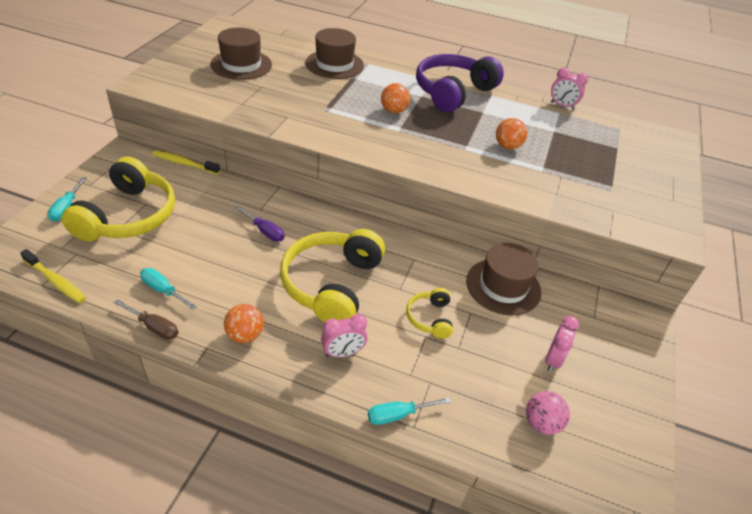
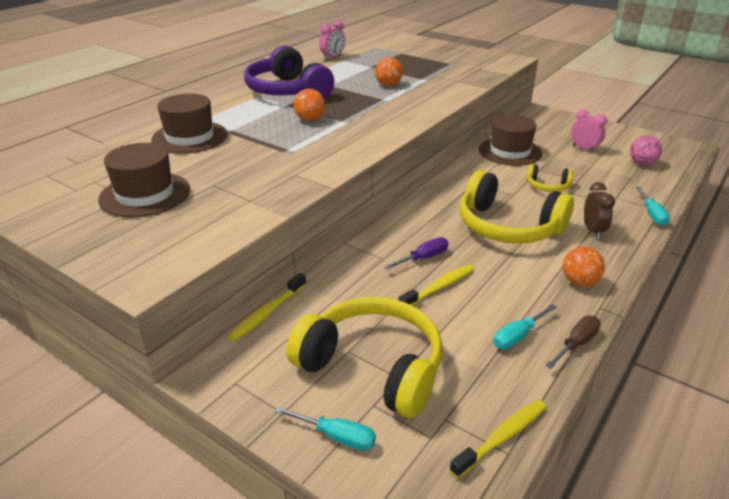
camera: 70 degrees left, 10 degrees down
pink clock [321,314,367,357] -> brown clock [584,182,615,239]
none -> yellow toothbrush [398,264,475,306]

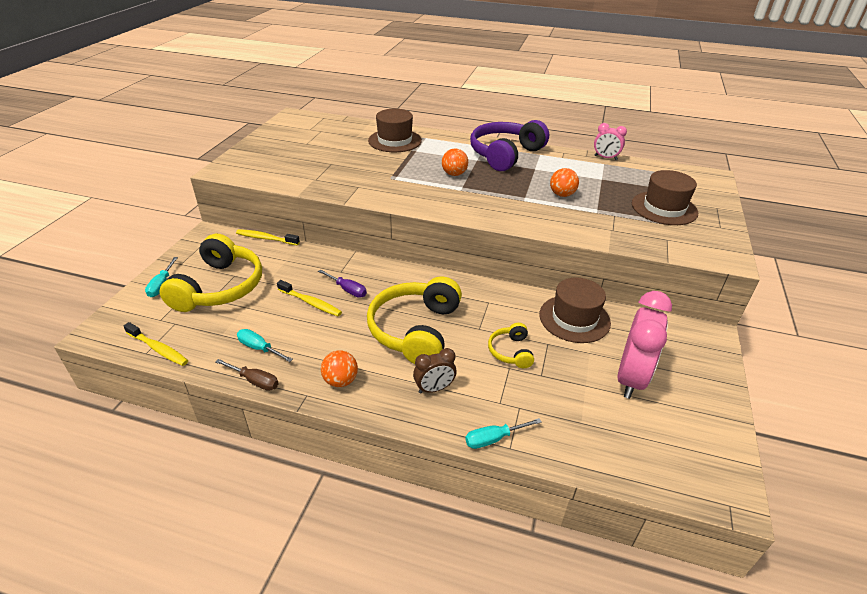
camera: 70 degrees right, 5 degrees up
brown hat [98,143,190,217] -> brown hat moved to [632,170,698,225]
pink clock [571,109,607,152] -> pink clock [617,291,672,399], size x1.90
pink ball [630,135,662,165] -> none

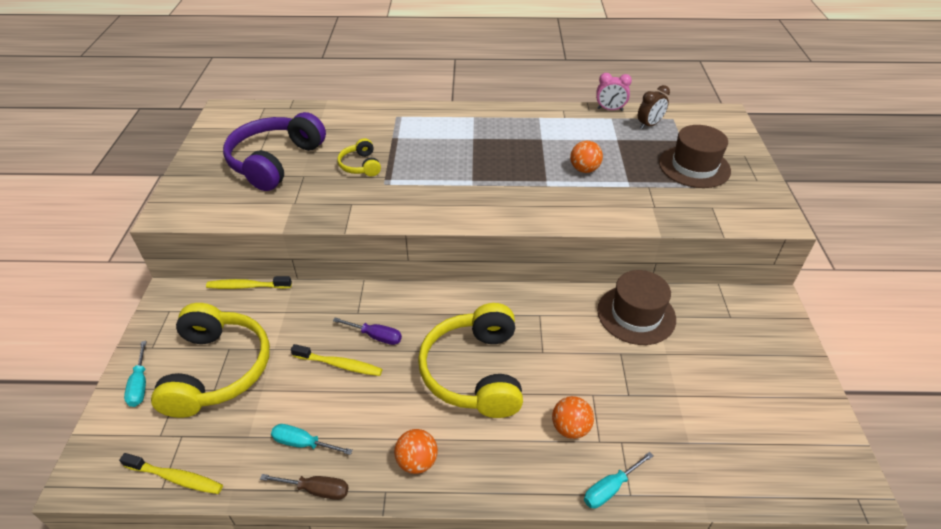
camera: 15 degrees left, 5 degrees up
brown hat [368,109,422,152] -> none
brown clock [413,348,457,394] -> brown clock moved to [638,85,670,129]
orange ball [442,149,468,176] -> orange ball moved to [552,396,594,439]
purple headphones [470,120,549,171] -> purple headphones moved to [223,112,326,191]
yellow headphones [488,323,534,369] -> yellow headphones moved to [337,138,381,176]
pink clock [617,291,672,399] -> none

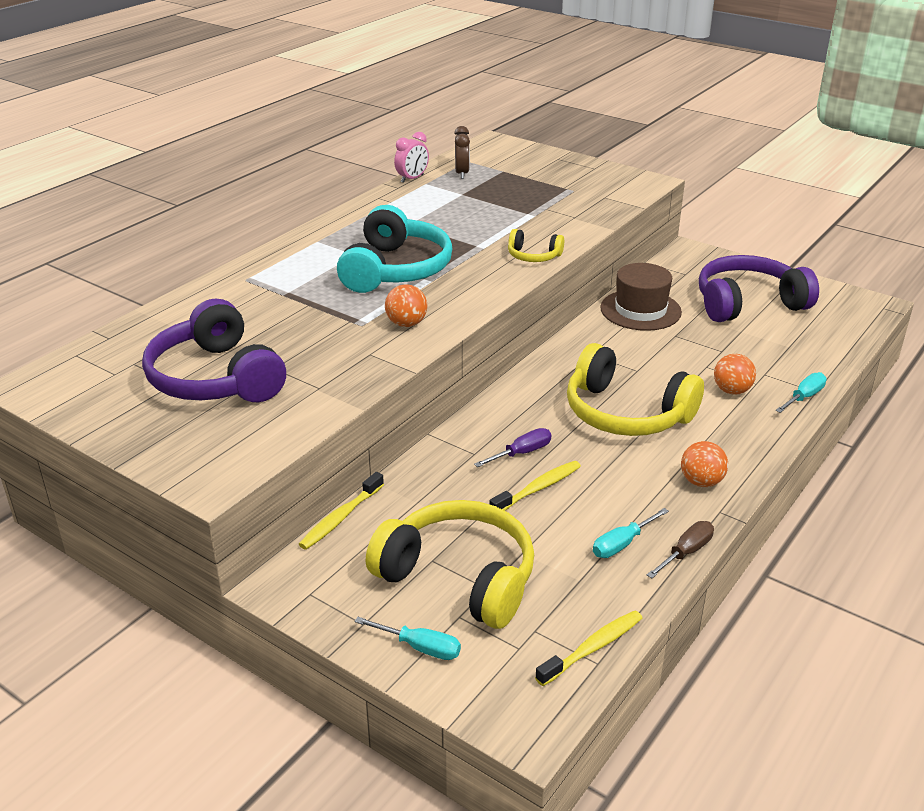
camera: 55 degrees left, 10 degrees down
yellow headphones [337,138,381,176] -> yellow headphones moved to [508,229,564,262]
orange ball [570,141,603,173] -> orange ball moved to [385,284,427,327]
turquoise screwdriver [584,452,653,509] -> turquoise screwdriver turned 135 degrees counterclockwise [776,372,827,413]
brown hat [659,125,731,188] -> none
none -> turquoise headphones [337,205,452,293]
none -> purple headphones [699,255,819,322]

